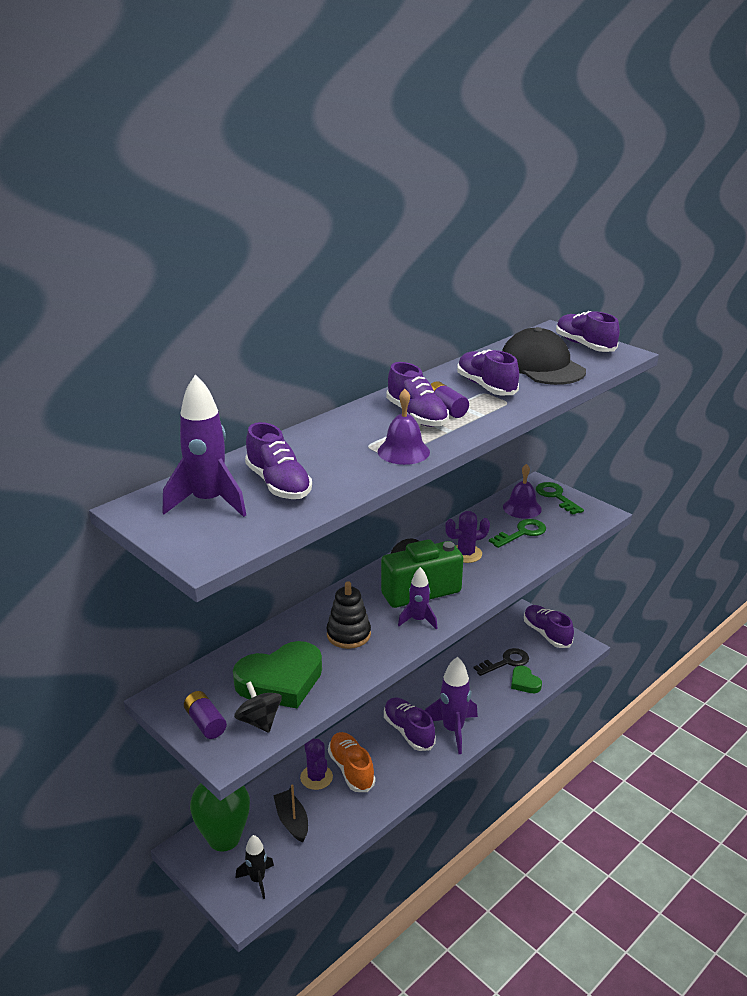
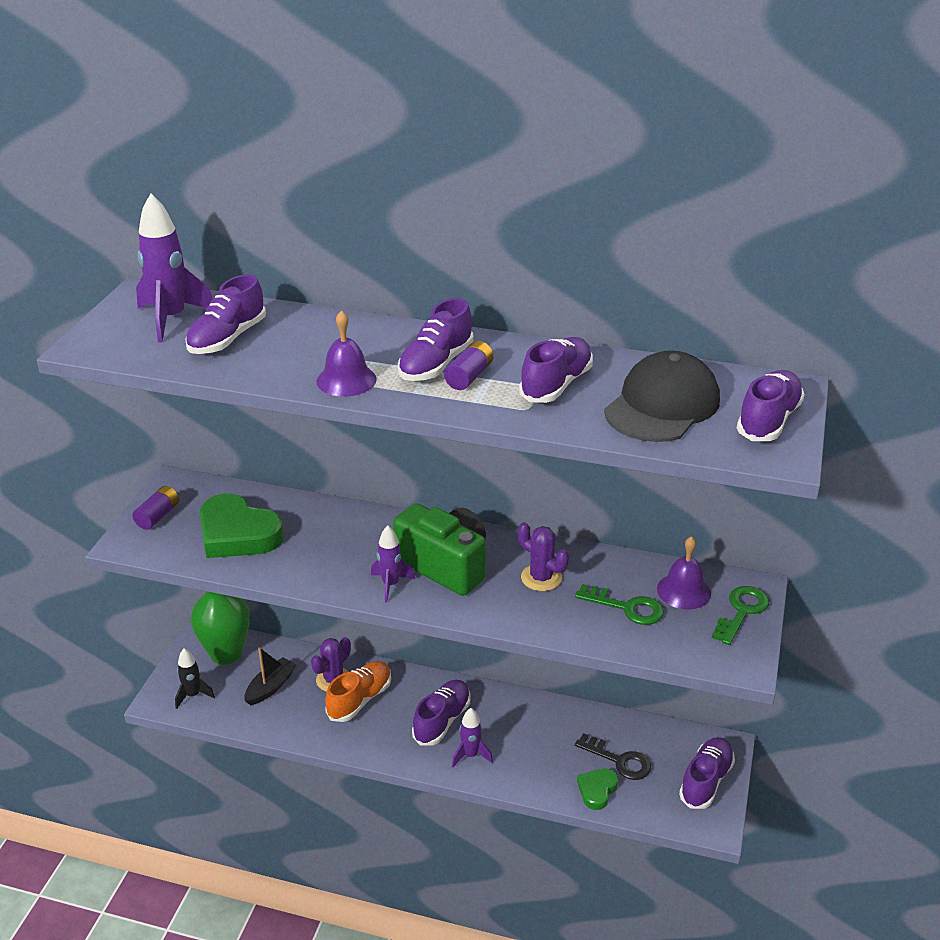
camera: 60 degrees right, 5 degrees up
black spinning top [234,682,282,733] -> none
black stacking toy [326,581,371,649] -> none
purple rocket [425,657,478,754] -> purple rocket [452,708,493,767], size x0.59

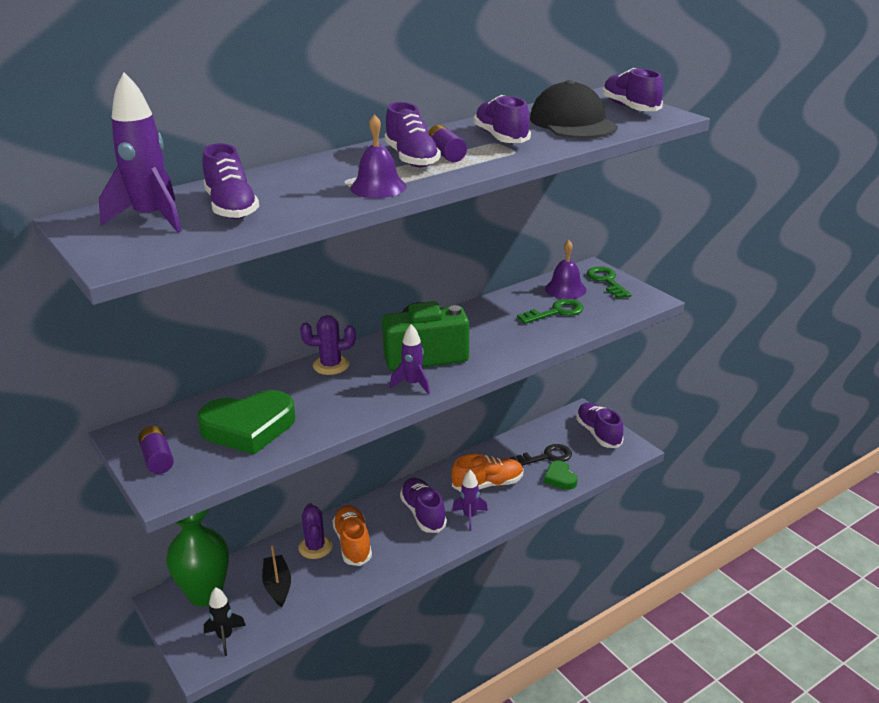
camera: 50 degrees left, 5 degrees down
purple cactus [518,522,569,591] -> purple cactus moved to [300,315,356,375]
none -> orange shoe [451,454,524,492]

